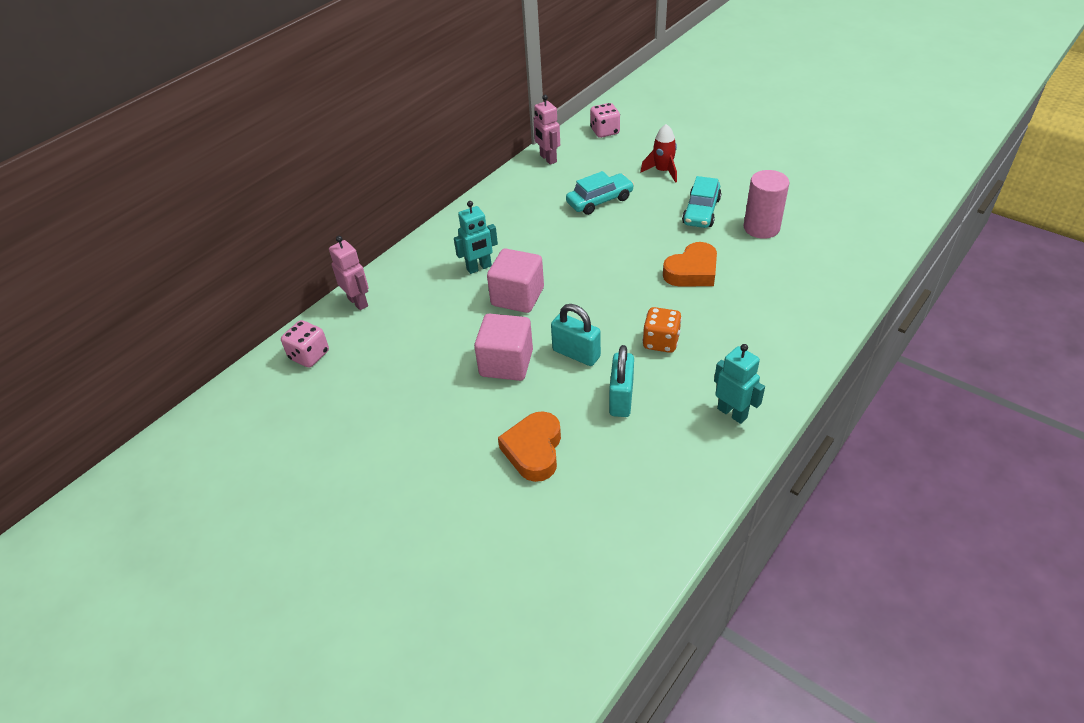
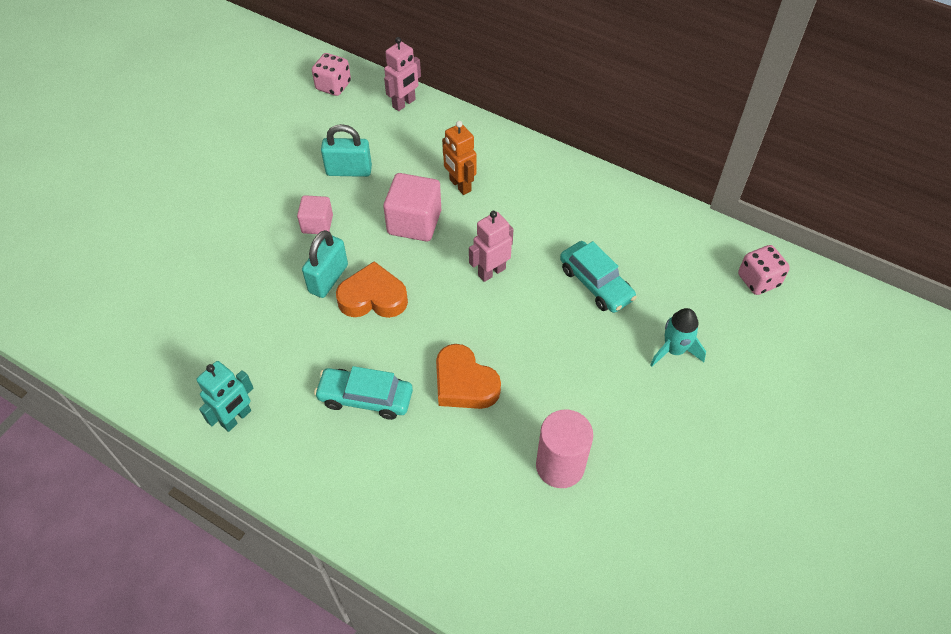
camera: 80 degrees right, 10 degrees up
turquoise robot [454,201,498,274] -> orange robot [442,121,477,195]
pink cube [474,314,533,381] -> pink cube [297,195,333,234], size x0.61
orange heart [498,411,561,482] -> orange heart moved to [336,261,408,318]
pink robot [534,95,560,165] -> pink robot moved to [469,211,514,282]
turquoise padlock [609,345,634,417] -> turquoise padlock moved to [321,124,372,177]
red rocket [640,124,677,183] -> turquoise rocket [650,308,706,367]
orange dice [643,307,682,353] -> none
turquoise car [682,176,721,228] -> turquoise car moved to [314,366,413,420]

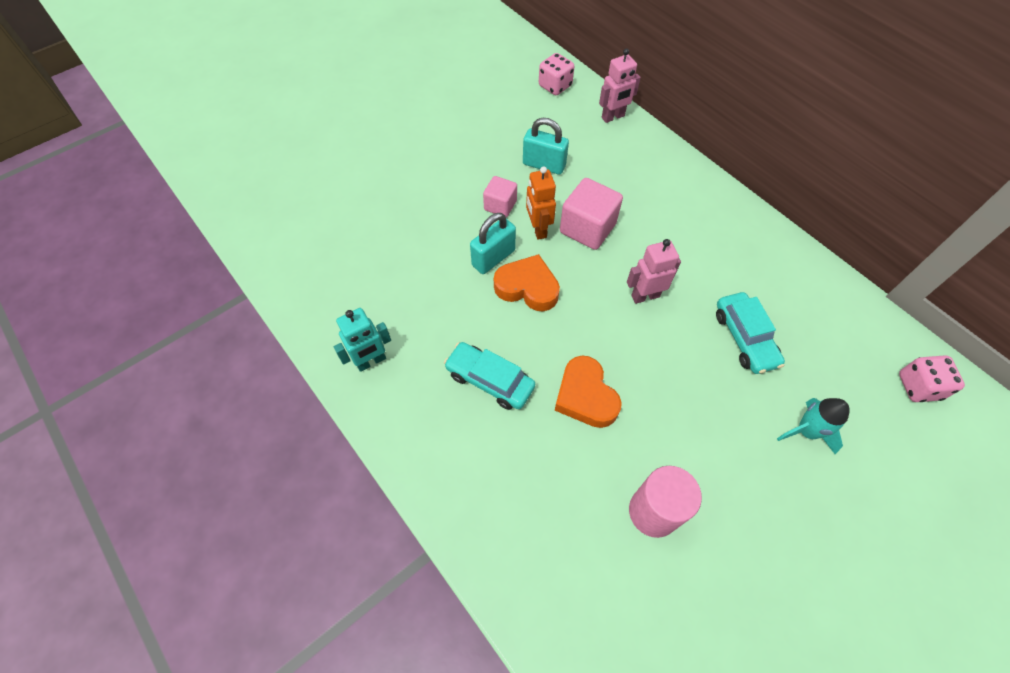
camera: 20 degrees right, 5 degrees up
orange robot [442,121,477,195] -> orange robot moved to [526,166,556,240]

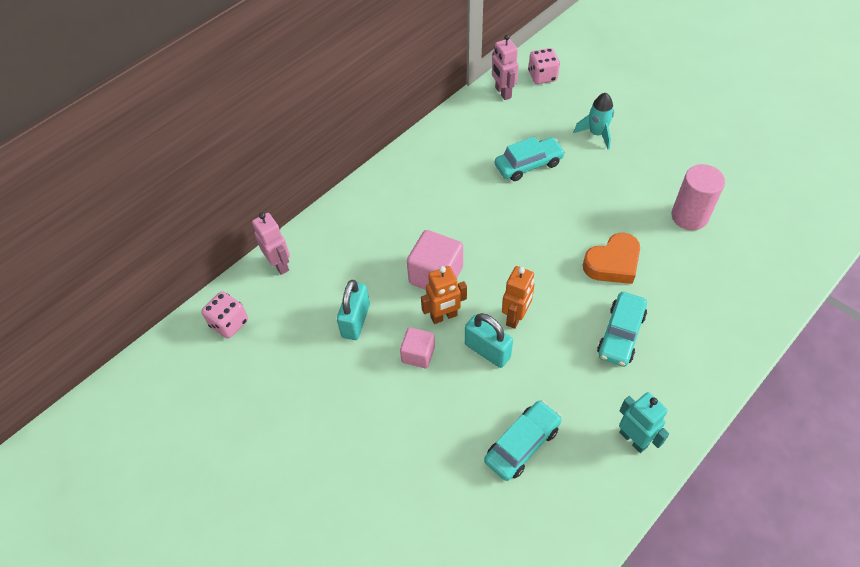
camera: 95 degrees left, 5 degrees down
orange heart [494,254,560,312] -> orange robot [502,266,535,329]
pink robot [627,239,681,304] -> pink robot moved to [492,35,519,100]
none -> turquoise car [484,400,562,481]

